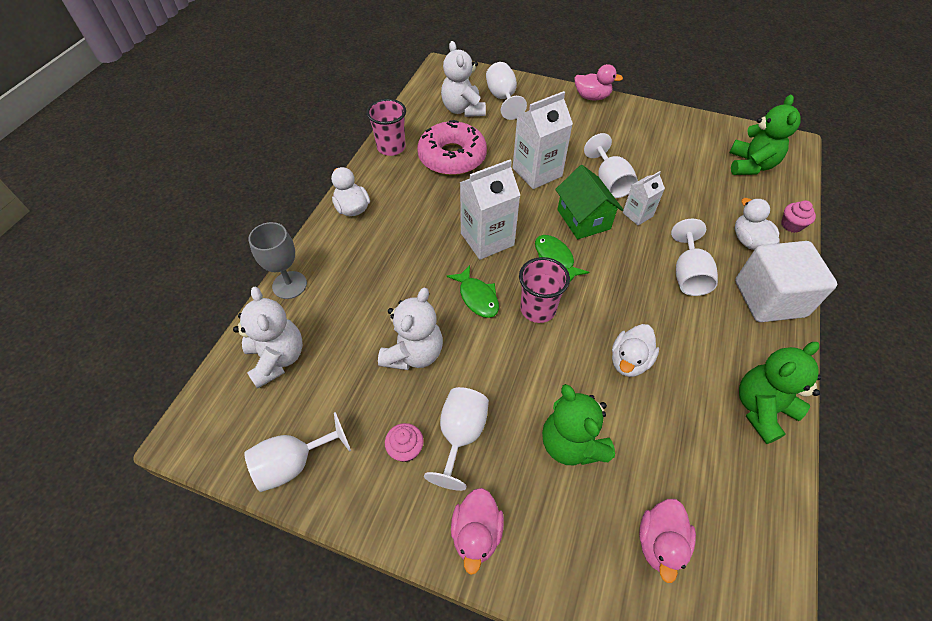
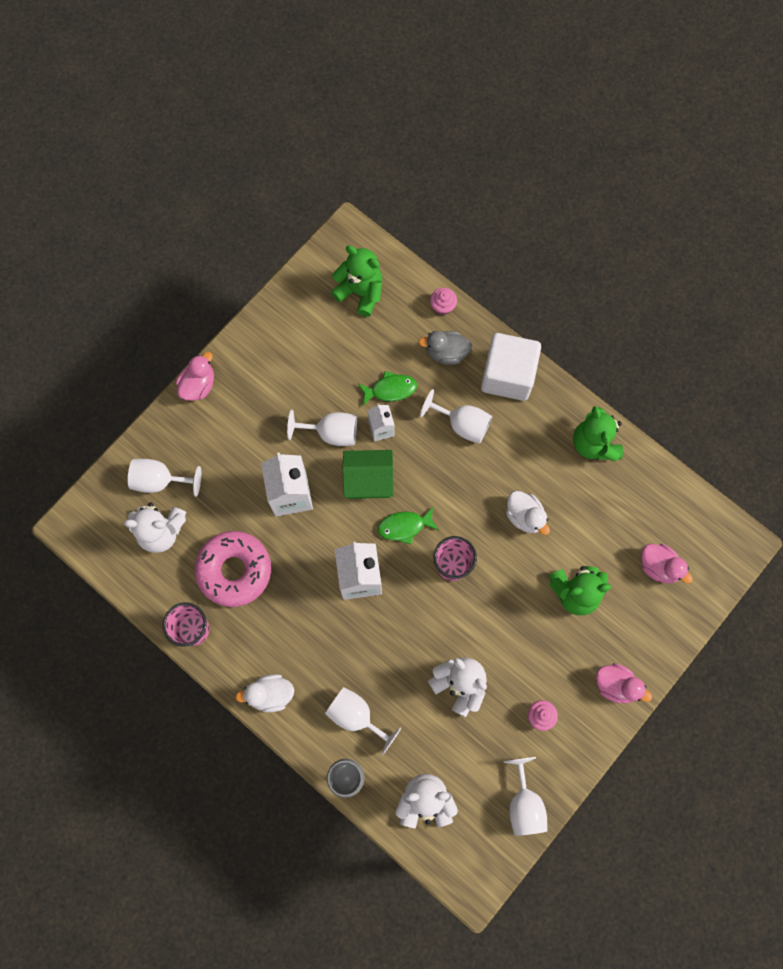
camera: 70 degrees left, 20 degrees up
white goblet [424,387,489,491] -> white goblet moved to [325,687,401,756]
green fish [447,265,499,318] -> green fish moved to [358,371,417,406]
white duck [735,198,780,250] -> grey duck [418,331,472,365]

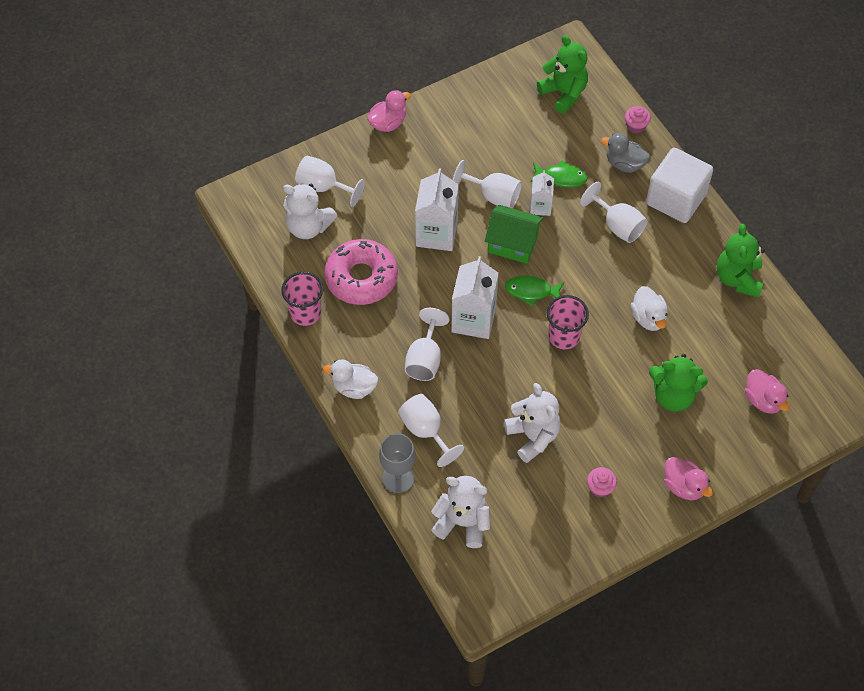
camera: 20 degrees right, 15 degrees down
white goblet [503,757,547,836] -> white goblet moved to [404,308,450,381]

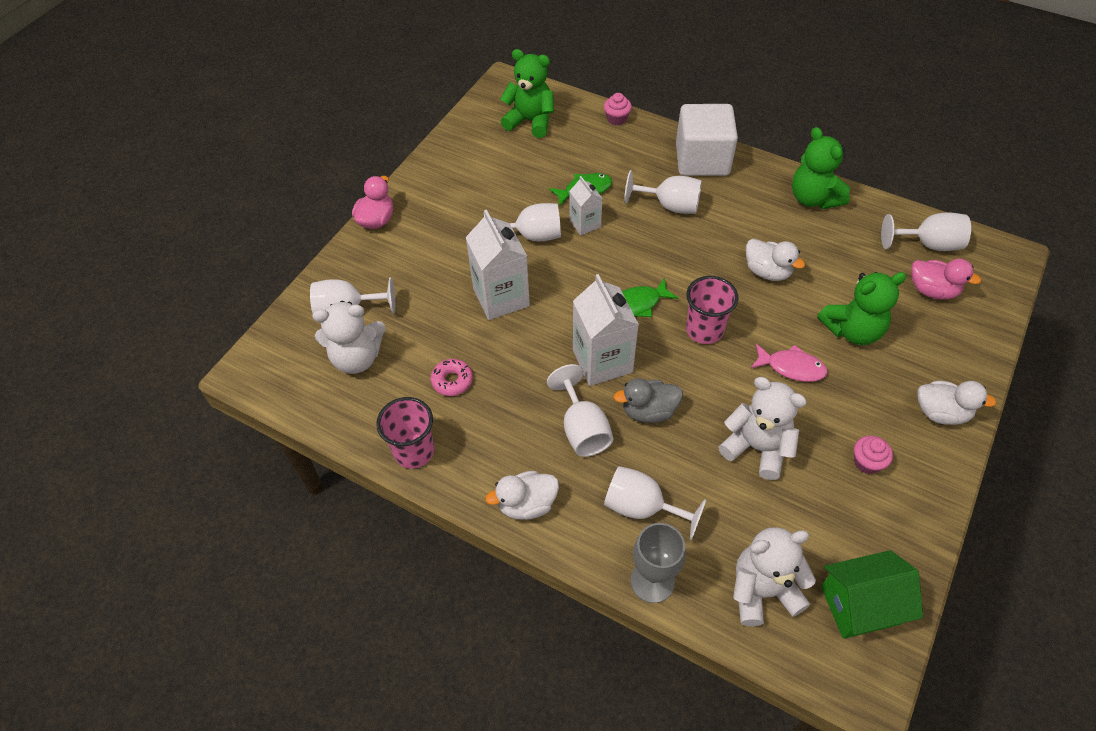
camera: 30 degrees left, 5 degrees down
pink donut [324,239,398,305] -> pink donut [431,359,473,396], size x0.46
green house [485,205,544,264] -> green house moved to [821,550,923,639]
grey duck [601,133,650,173] -> grey duck moved to [614,378,683,423]
pink duck [664,457,713,500] -> white duck [917,381,997,425]
none -> pink fish [751,344,828,382]
none -> white goblet [881,212,971,251]

